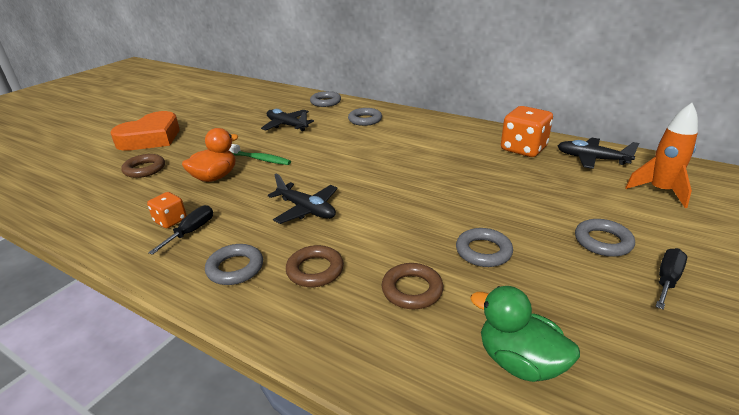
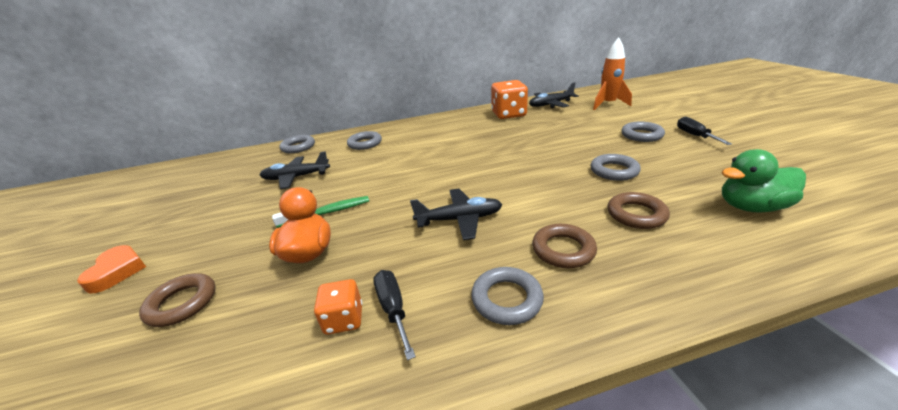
camera: 45 degrees left, 0 degrees up
orange heart [111,111,180,151] -> orange heart [77,245,146,294], size x0.54

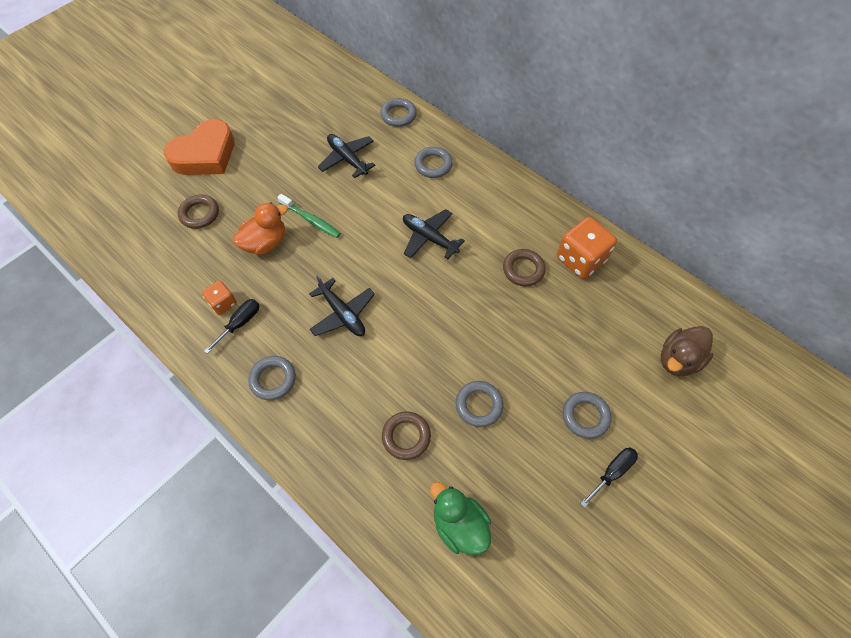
camera: 55 degrees right, 30 degrees up
orange heart [77,245,146,294] -> orange heart [164,119,235,175], size x1.84
black plane [529,82,579,108] -> black plane moved to [403,209,465,259]
brown ring [532,224,597,268] -> brown ring moved to [503,249,546,286]
orange rocket [593,37,632,110] -> brown duck [661,326,713,376]

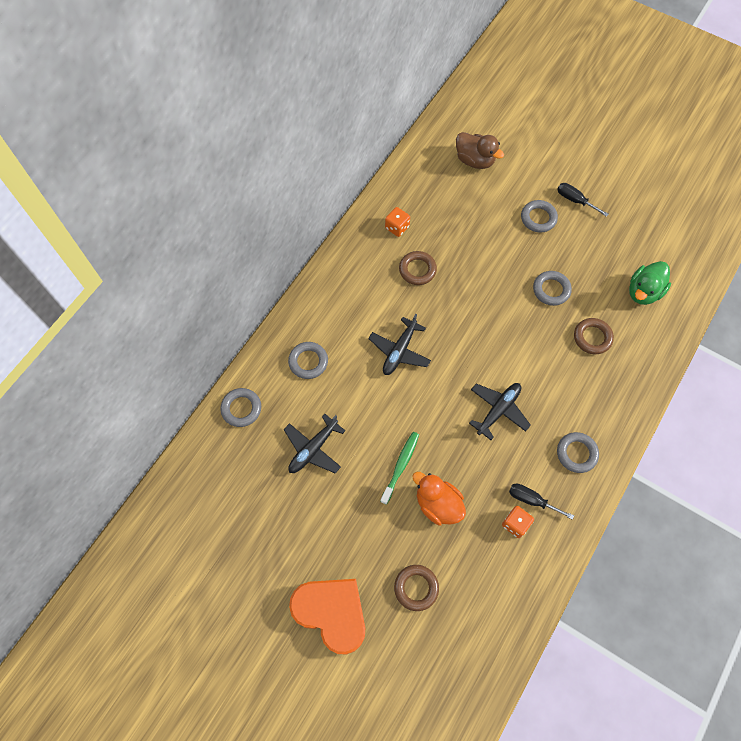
camera: 100 degrees left, 5 degrees up
orange dice [557,217,617,279] -> orange dice [385,207,410,237], size x0.55

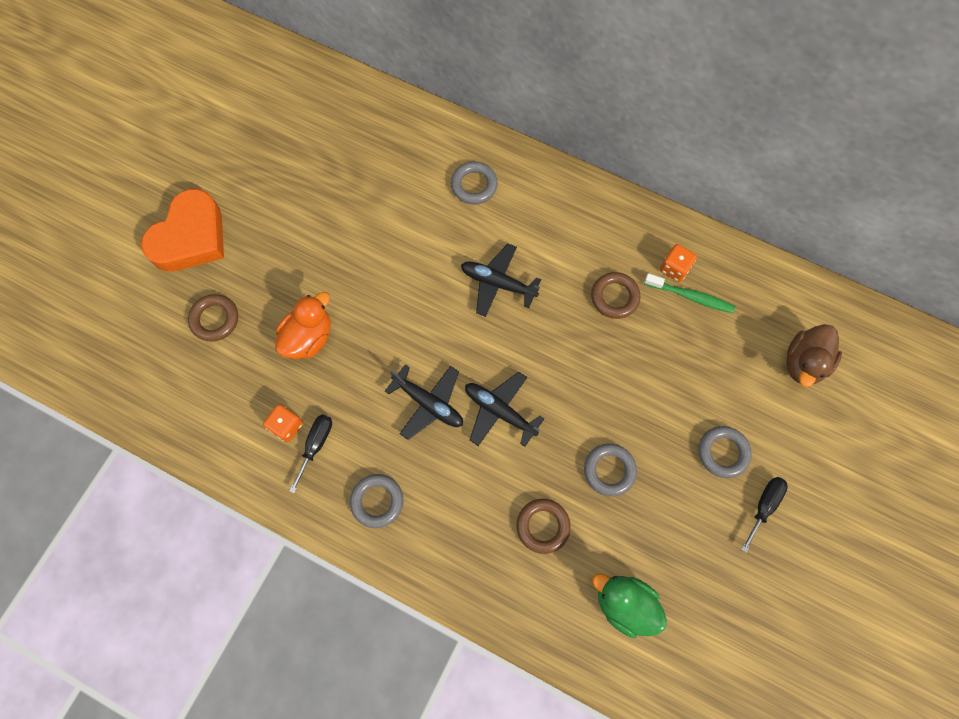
camera: 85 degrees right, 5 degrees up
grey ring [220,388,261,427] -> none
black plane [284,414,346,473] -> black plane moved to [465,372,544,447]
green toothbrush [380,432,419,505] -> green toothbrush moved to [644,273,735,313]

